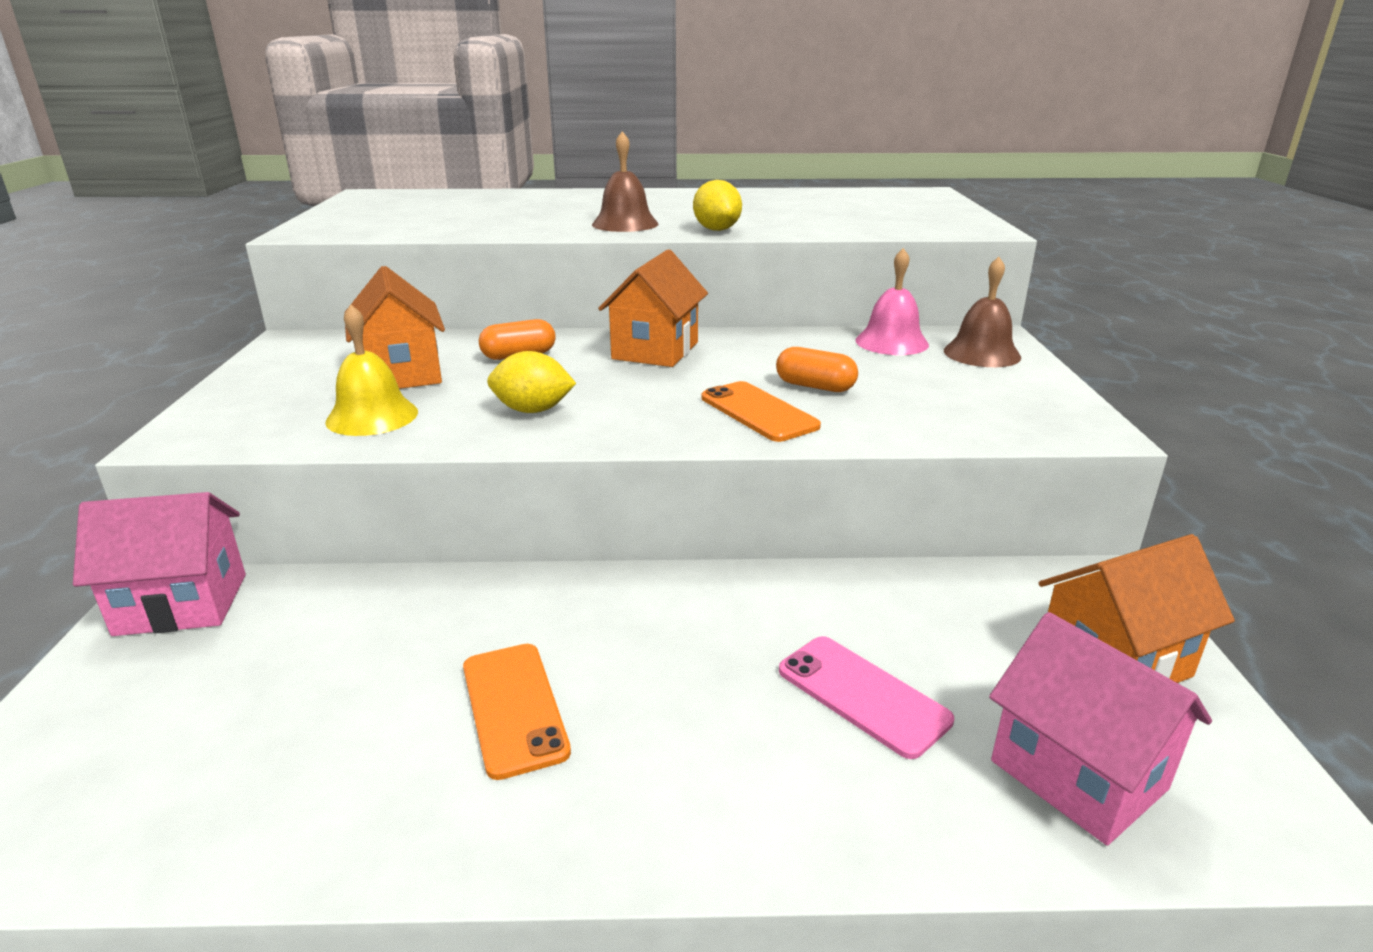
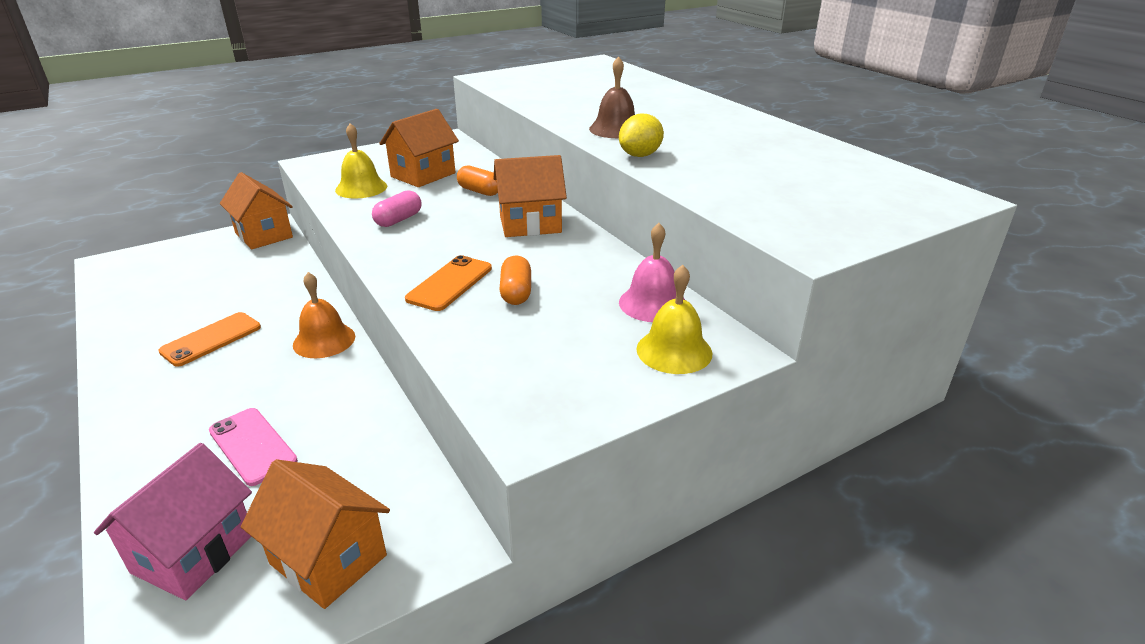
camera: 60 degrees right, 5 degrees up
pink house [73,492,246,636] -> orange house [220,172,293,249]
yellow lemon [487,351,576,413] -> pink capsule [372,190,421,227]
pink phone [779,636,954,759] -> pink phone turned 60 degrees counterclockwise [209,408,298,486]
brown bell [944,257,1021,367] -> yellow bell [637,265,712,374]
none -> orange bell [293,272,355,358]

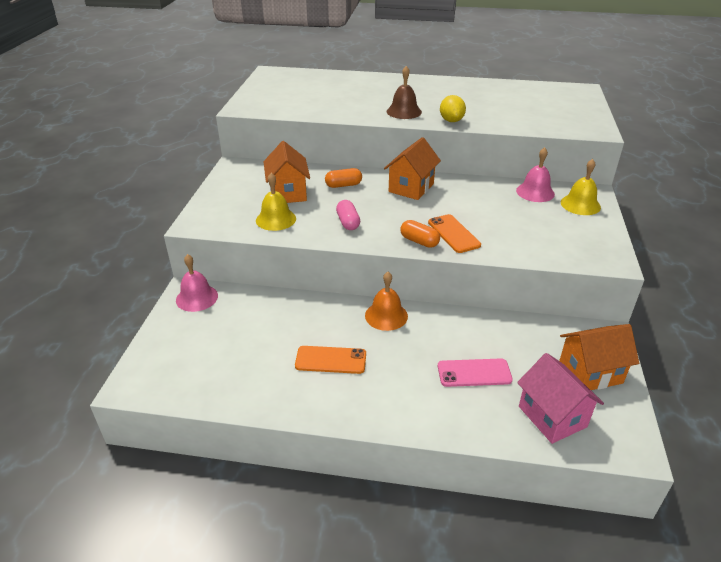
camera: 50 degrees left, 5 degrees up
orange phone [158,312,261,367] -> orange phone turned 75 degrees counterclockwise [295,346,366,374]
orange house [220,172,293,249] -> pink bell [176,254,218,312]
orange capsule [499,255,531,305] -> orange capsule moved to [400,220,440,248]

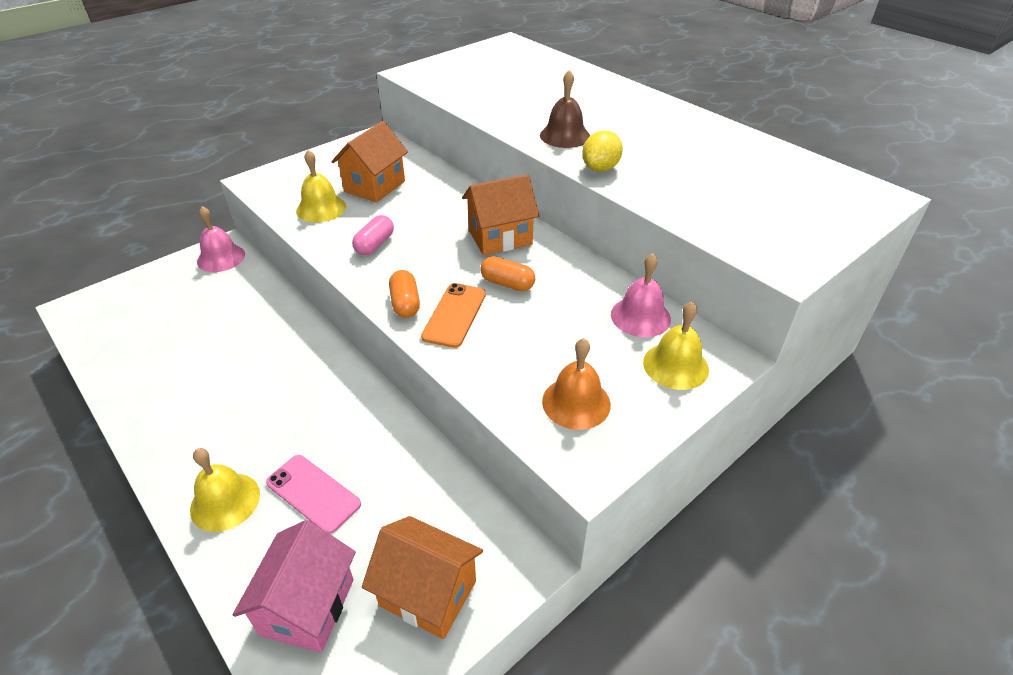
camera: 40 degrees right, 5 degrees up
orange phone [295,346,366,374] -> none
orange capsule [325,168,362,188] -> orange capsule moved to [481,256,535,291]
orange bell [365,272,408,331] -> orange bell moved to [542,338,611,430]
none -> yellow bell [190,448,260,532]

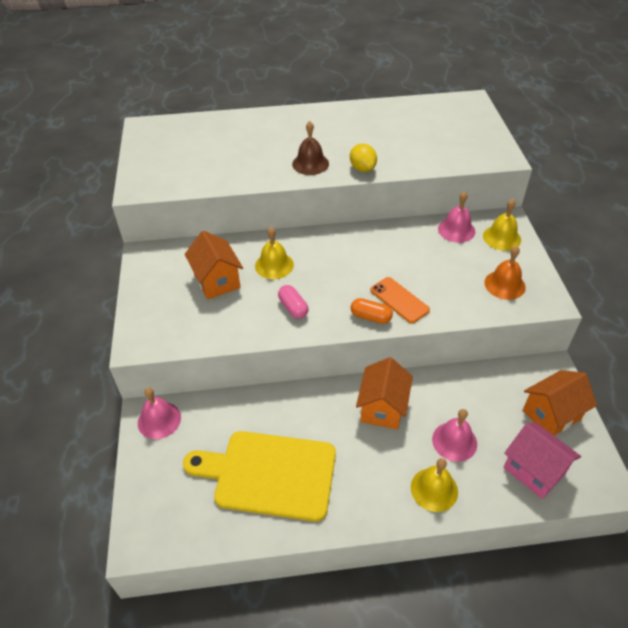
camera: 55 degrees left, 5 degrees up
pink phone [266,455,361,534] -> pink bell [432,409,477,462]
yellow bell [296,150,346,222] -> yellow bell moved to [255,227,294,279]
orange house [462,174,539,255] -> orange house moved to [356,357,413,430]
orange capsule [481,256,535,291] -> none
none -> yellow cutting board [183,431,336,522]

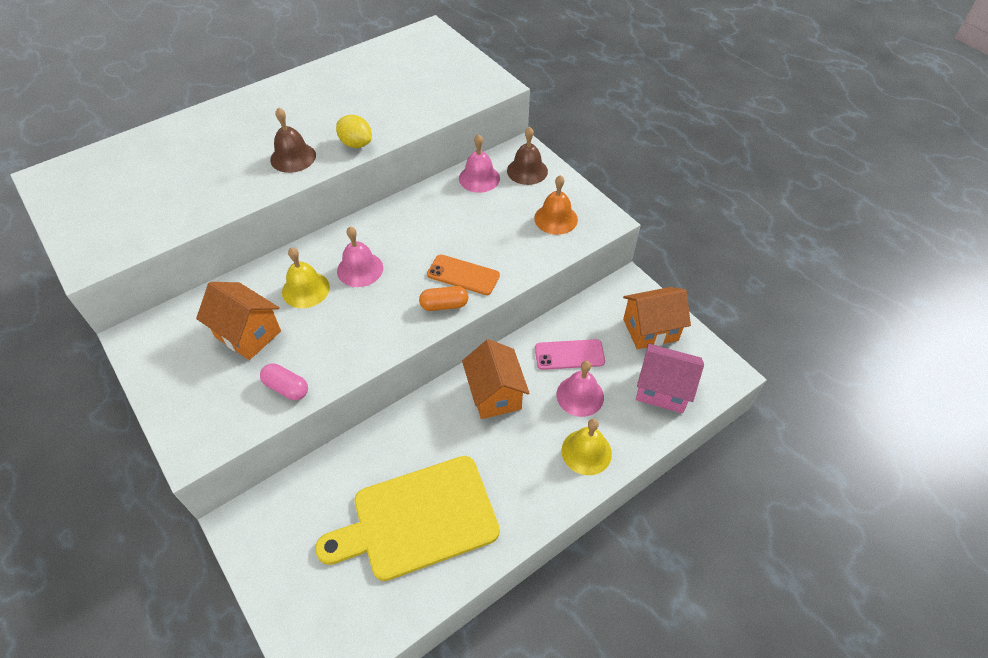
camera: 30 degrees left, 5 degrees up
pink bell [138,387,181,439] -> pink bell moved to [337,227,383,287]
pink capsule [278,285,309,319] -> pink capsule moved to [260,363,308,400]
yellow bell [483,199,521,251] -> brown bell [507,127,548,185]
orange house [523,370,597,436] -> orange house turned 45 degrees clockwise [623,287,691,349]
none -> pink phone [535,339,605,370]

